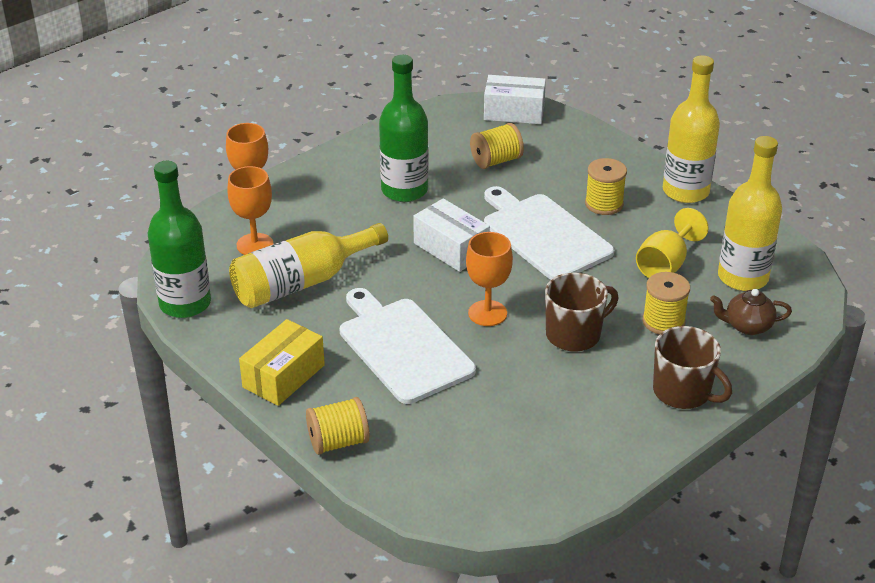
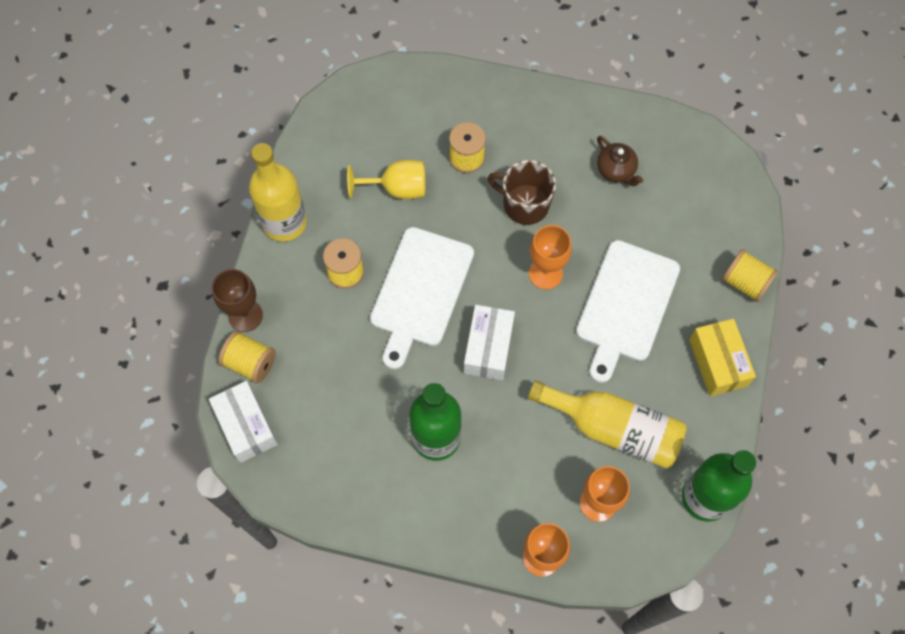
camera: 125 degrees left, 30 degrees up
yellow box [239,319,325,406] -> yellow box turned 75 degrees clockwise [689,319,756,396]
yellow spool [470,123,524,169] -> yellow spool moved to [218,331,276,384]
brown mug [653,326,732,409] -> none
brown teapot [710,289,792,335] -> brown teapot moved to [597,136,643,186]
yellow bottle [718,136,782,291] -> none
none -> brown goblet [212,269,263,332]

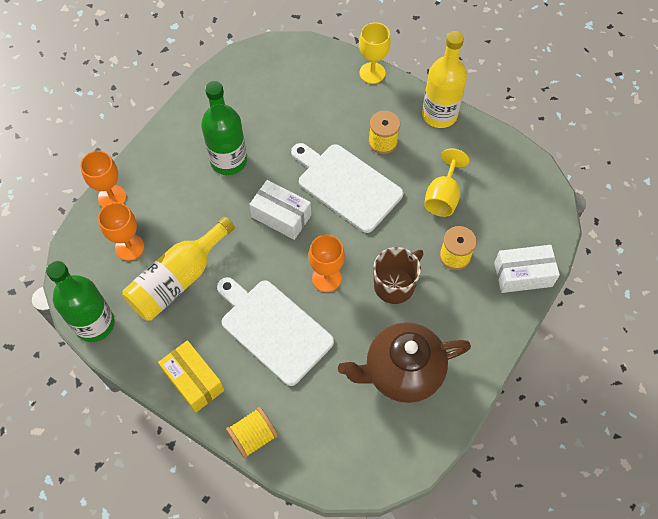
camera: 110 degrees right, 5 degrees down
white box [209,381,278,463] -> white box moved to [494,245,560,293]
brown goblet [212,269,263,332] -> yellow goblet [359,22,391,84]
yellow spool [218,331,276,384] -> none
brown teapot [597,136,643,186] -> brown teapot [338,322,471,403], size x2.05
yellow box [689,319,756,396] -> yellow box turned 45 degrees clockwise [158,340,224,413]

